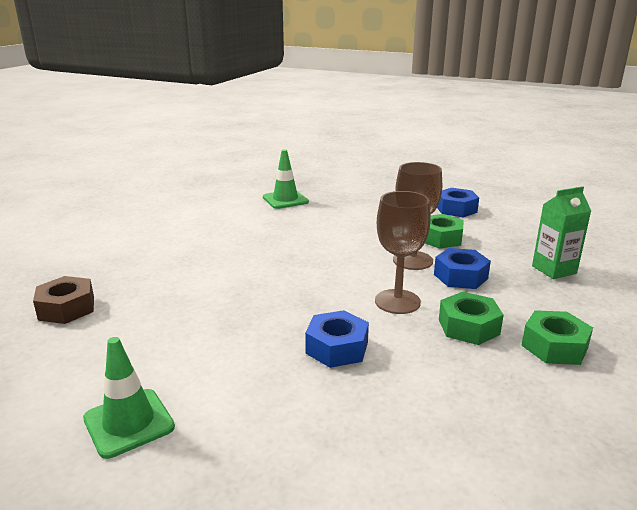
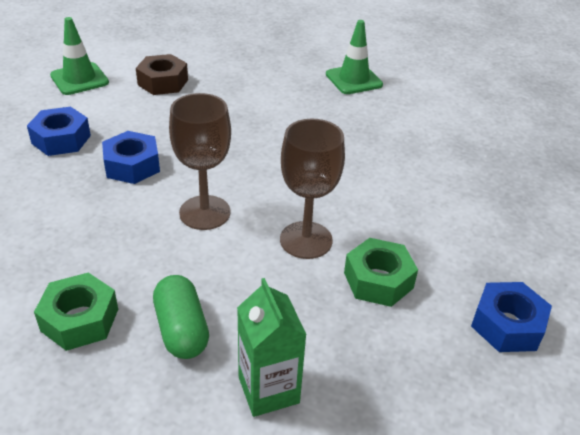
camera: 90 degrees right, 15 degrees up
brown nut [33,276,94,324] -> brown nut moved to [136,54,188,95]
green traffic cone [263,149,309,209] -> green traffic cone moved to [326,20,383,94]
blue nut [434,248,491,289] -> blue nut moved to [27,107,91,156]
green nut [439,292,504,345] -> none
none -> green capsule [153,275,209,359]

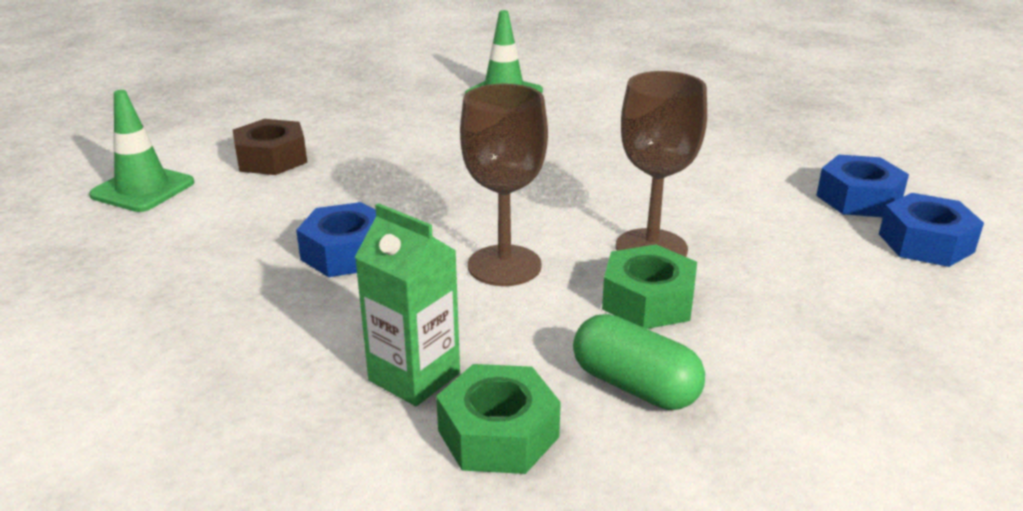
camera: 30 degrees left, 10 degrees down
blue nut [27,107,91,156] -> blue nut moved to [816,154,909,217]
green carton [237,278,307,417] -> green carton moved to [355,203,460,406]
green nut [344,238,418,307] -> green nut moved to [602,244,697,329]

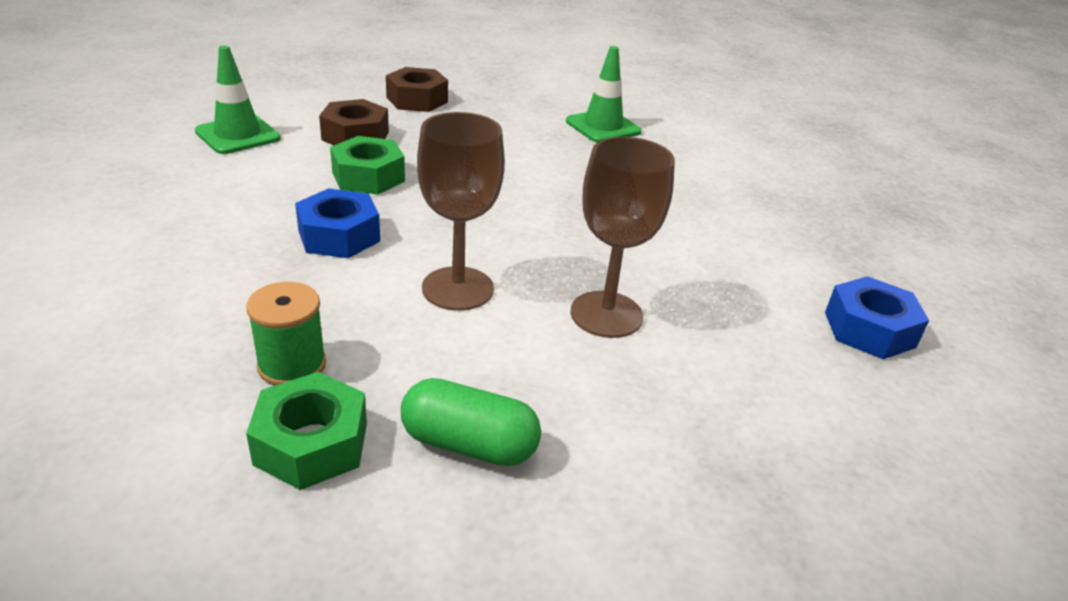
camera: 20 degrees right, 5 degrees up
green carton [355,203,460,406] -> green spool [246,282,326,386]
green capsule [573,314,705,410] -> green capsule turned 45 degrees counterclockwise [401,378,541,466]
green nut [602,244,697,329] -> green nut moved to [330,136,405,195]
blue nut [879,193,984,267] -> none
none -> brown nut [386,67,448,112]

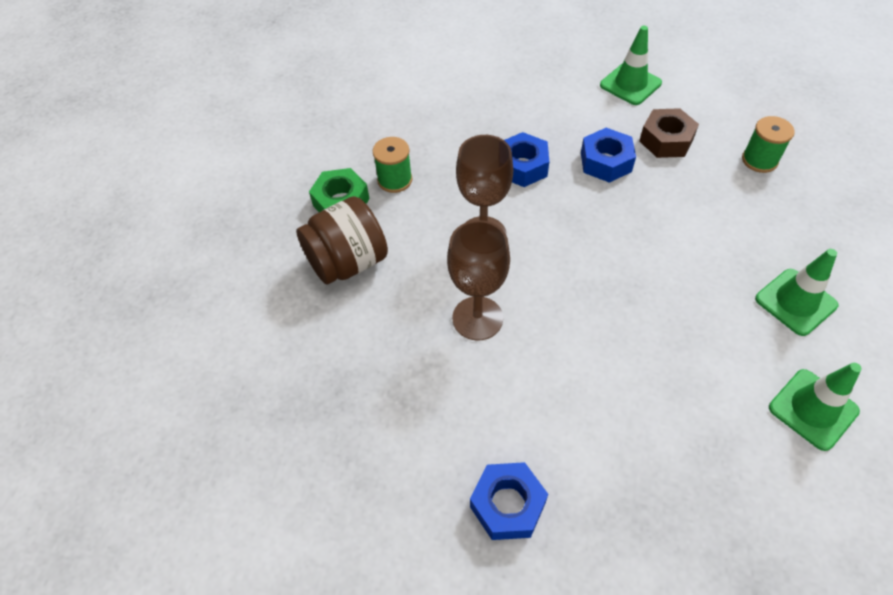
camera: 90 degrees right, 20 degrees up
green nut [330,136,405,195] -> blue nut [581,128,636,183]
brown nut [386,67,448,112] -> green spool [742,116,795,173]
green capsule [401,378,541,466] -> brown jar [296,196,388,284]
none -> green traffic cone [769,363,862,451]

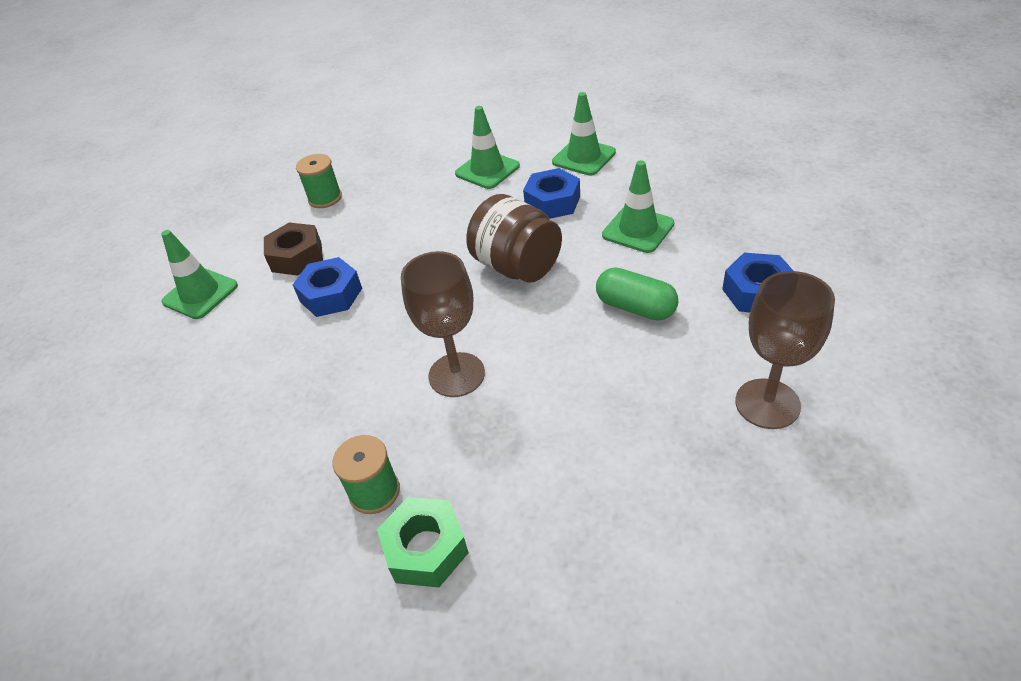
camera: 100 degrees left, 10 degrees down
brown jar [296,196,388,284] -> brown jar moved to [466,194,562,283]
brown goblet [447,220,510,341] -> brown goblet moved to [735,271,835,429]
blue nut [504,132,549,187] -> blue nut moved to [523,168,580,219]
none -> green capsule [596,267,678,321]
none -> green traffic cone [602,160,674,253]

